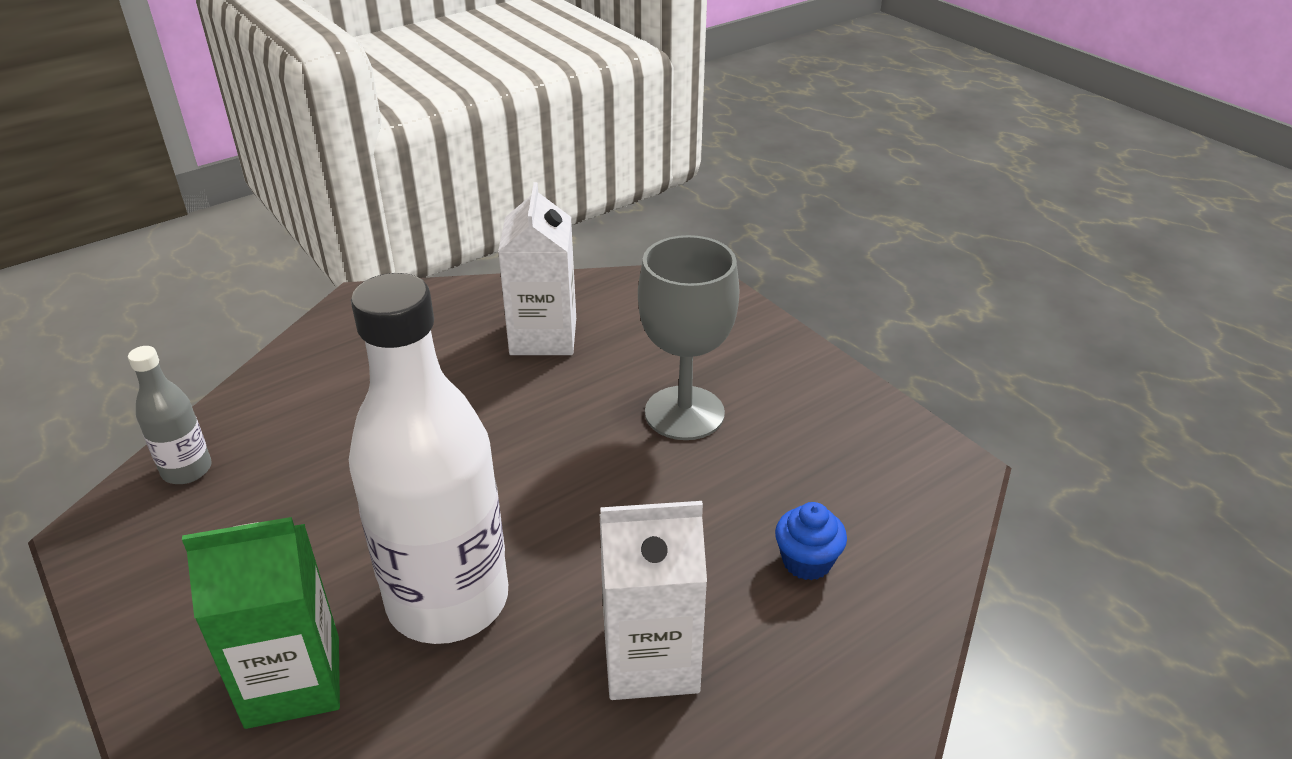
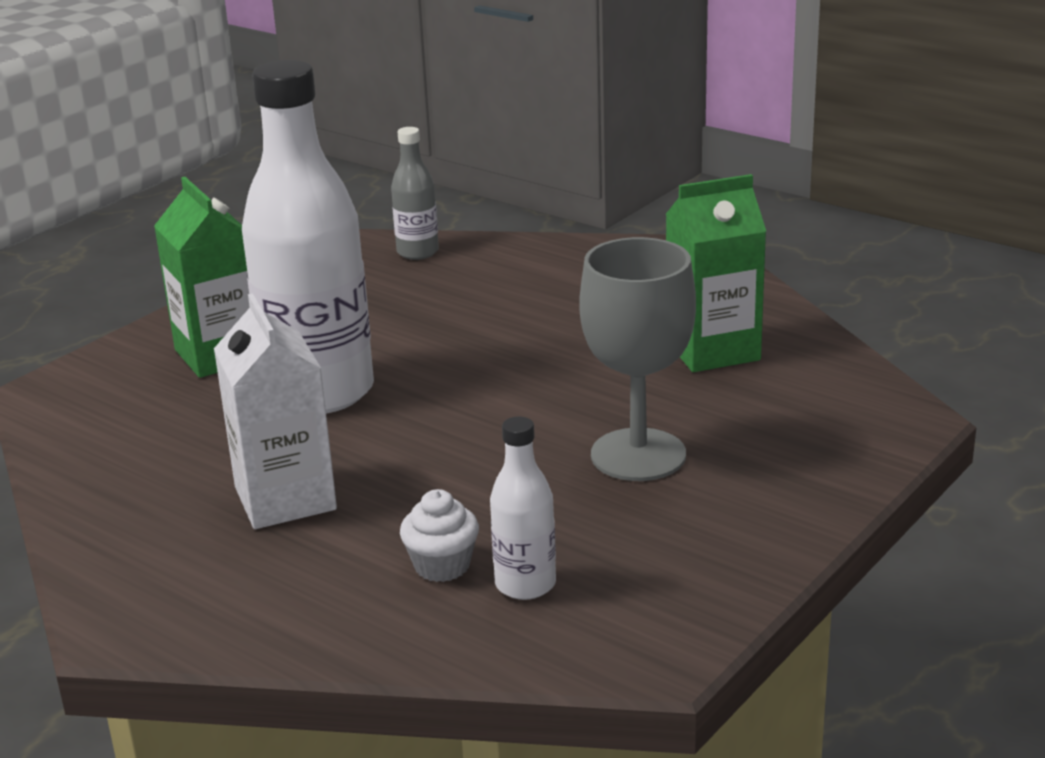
camera: 75 degrees right, 10 degrees down
white carton [498,182,576,355] -> green carton [666,174,766,372]
blue cupcake [775,502,847,581] -> white cupcake [400,489,479,582]
none -> white bottle [490,417,556,600]

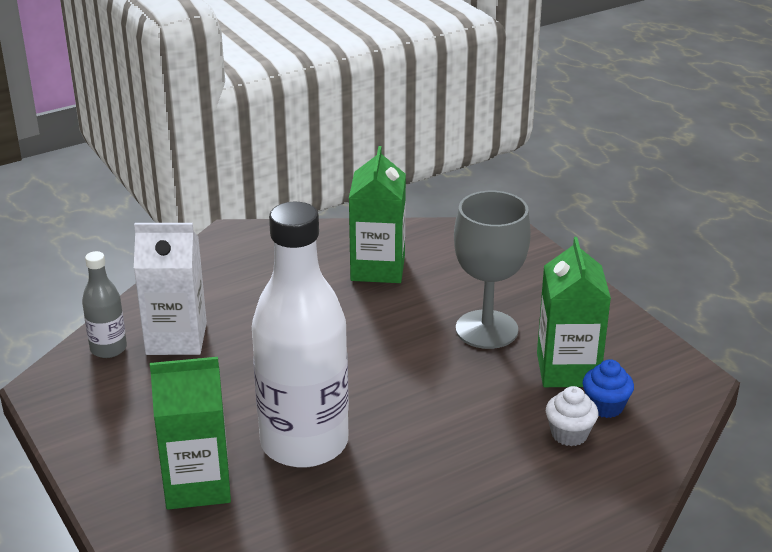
camera: 70 degrees left, 5 degrees up
white carton [214,293,337,529] -> white carton moved to [134,223,207,355]
white bottle [490,417,556,600] -> blue cupcake [583,359,634,418]
none -> green carton [537,237,611,387]

